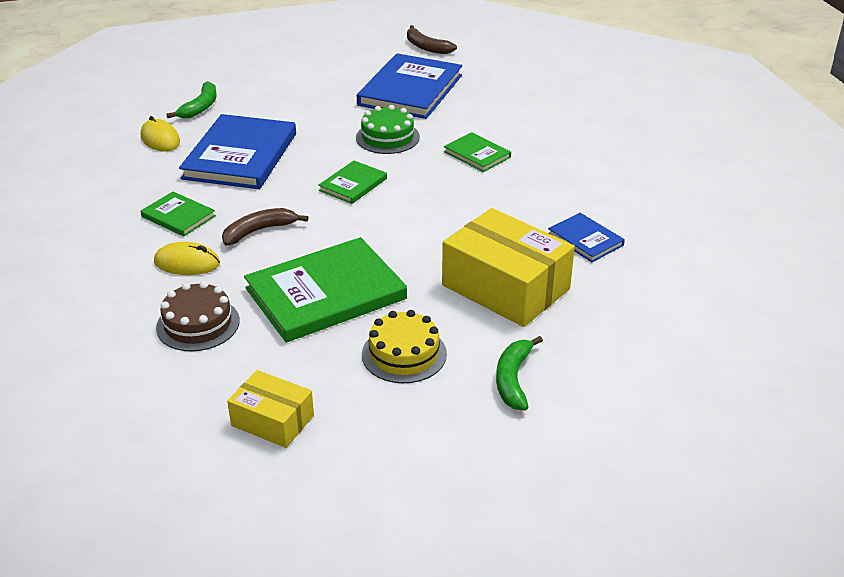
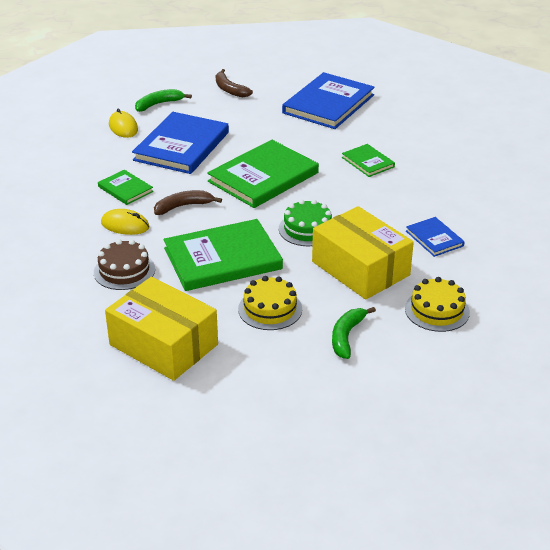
camera: 10 degrees right, 0 degrees up
green banana [166,81,217,119] -> green banana turned 150 degrees counterclockwise [135,89,192,112]
yellow box [227,370,314,448] -> yellow box [105,277,218,381], size x1.80
green book [318,161,387,204] -> green book [207,140,319,208], size x2.00
green cake [356,105,420,154] -> green cake moved to [279,199,332,246]
brown banana [407,25,457,54] -> brown banana moved to [216,69,253,97]
none -> yellow cake [405,277,470,332]

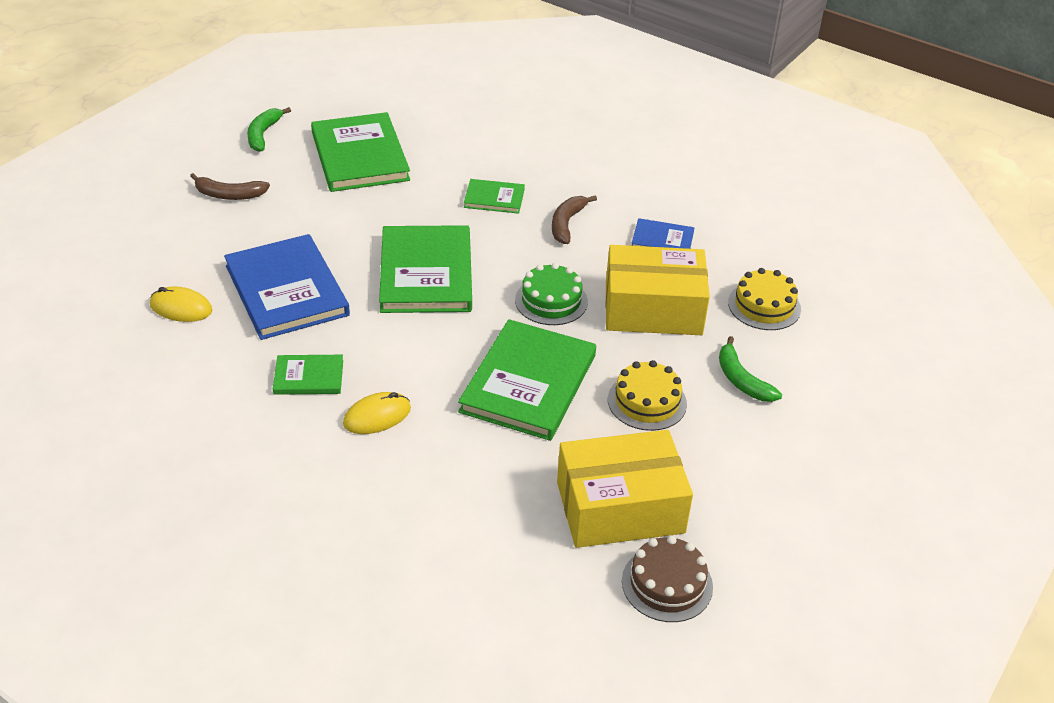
camera: 50 degrees left, 5 degrees up
brown cake [94,239,155,290] -> brown cake moved to [622,536,713,622]
green banana [135,89,192,112] -> green banana moved to [247,107,291,152]
brown banana [154,190,222,215] -> brown banana moved to [552,195,597,244]
blue book [282,72,375,129] -> green book [311,112,410,192]

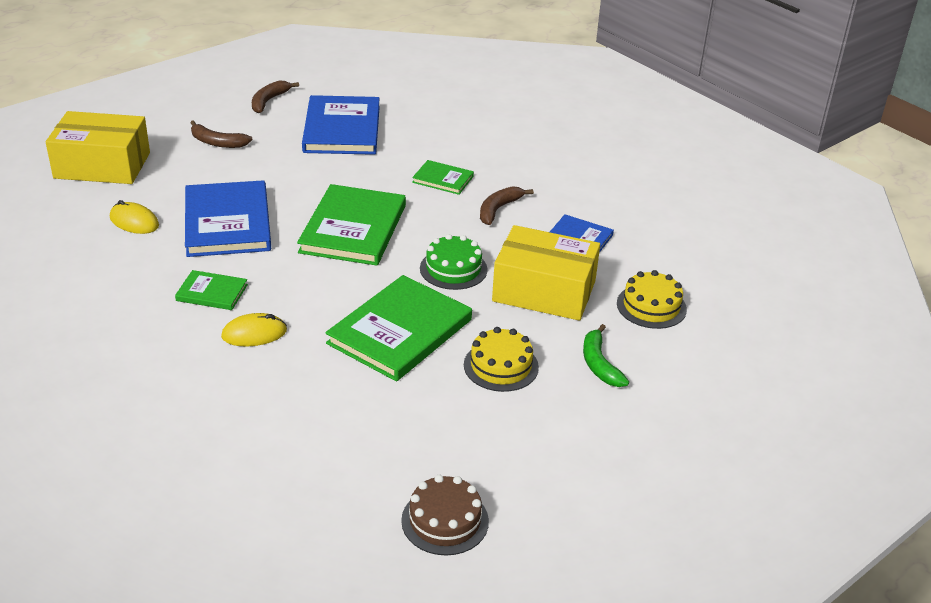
camera: 15 degrees right, 5 degrees down
green banana [247,107,291,152] -> brown banana [252,80,299,113]
green book [311,112,410,192] -> blue book [302,95,380,155]
yellow box [557,430,693,548] -> yellow box moved to [46,111,150,184]

